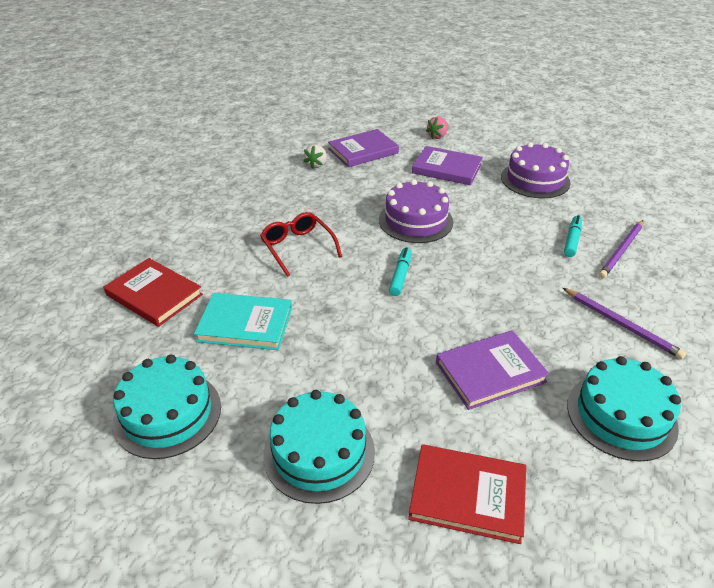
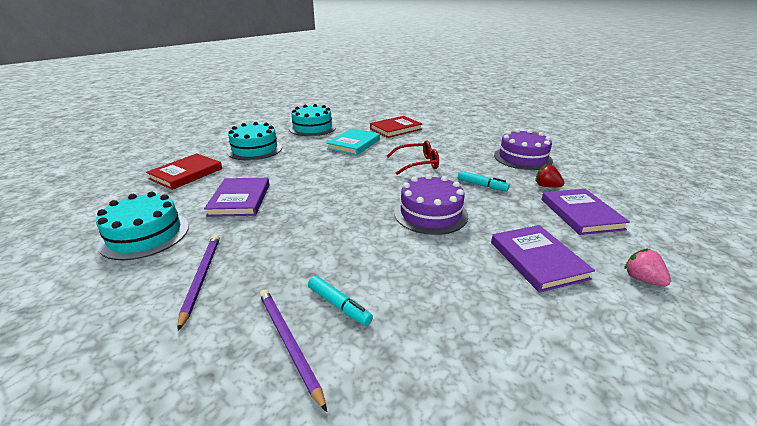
camera: 110 degrees right, 10 degrees down
white strawberry [304,144,327,169] -> red strawberry [535,164,565,187]
turquoise marker [389,247,412,296] -> turquoise marker moved to [458,171,510,191]
purple book [412,146,483,185] -> purple book turned 60 degrees counterclockwise [491,225,595,293]
purple cake [501,142,571,198] -> purple cake moved to [494,129,553,170]
purple pencil [563,288,686,359] -> purple pencil turned 105 degrees clockwise [178,235,220,331]

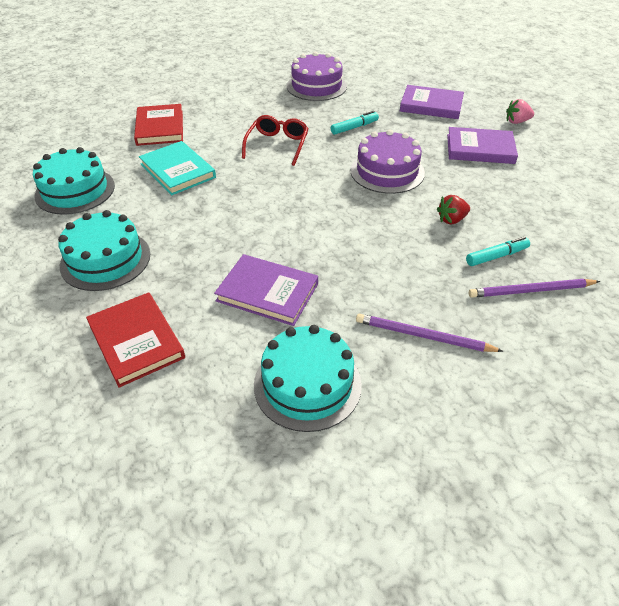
camera: 65 degrees left, 15 degrees up
red strawberry [535,164,565,187] -> red strawberry moved to [437,195,470,224]

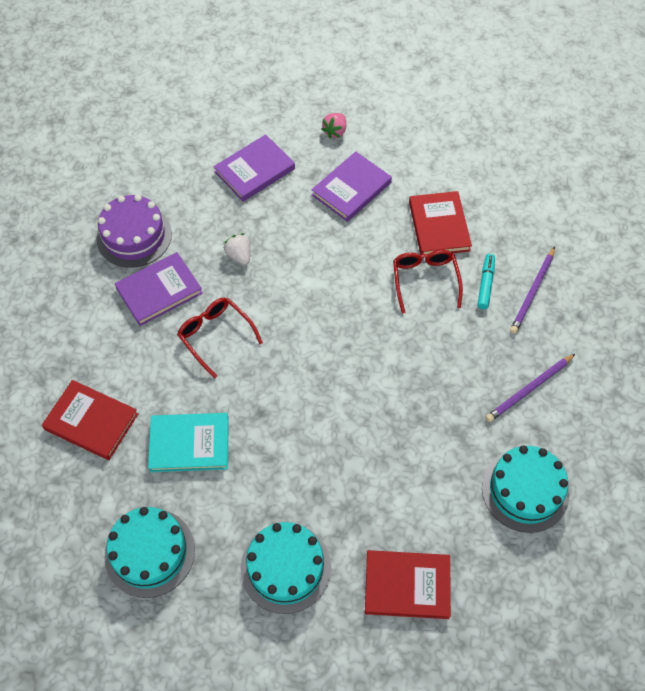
camera: 55 degrees left, 15 degrees up
purple book [214,254,318,326] -> purple book moved to [115,252,203,326]
turquoise marker [331,111,379,135] -> white strawberry [224,233,250,265]
purple cake [350,129,425,194] -> none
red strawberry [437,195,470,224] -> red glasses [393,250,463,314]
none -> red book [409,191,472,255]

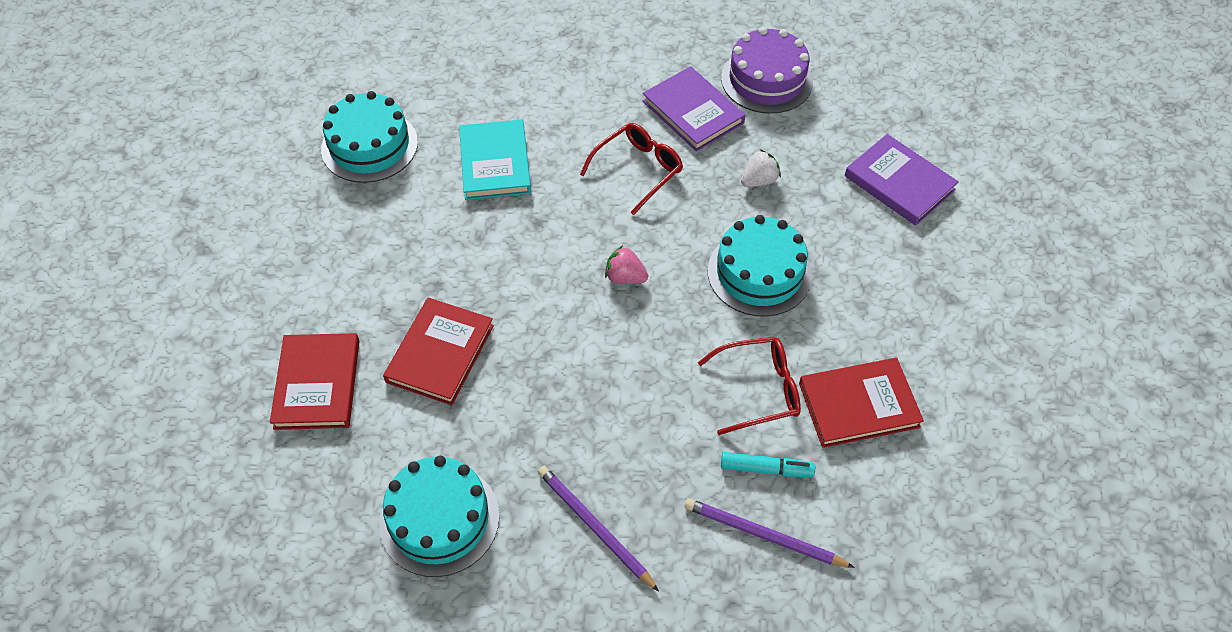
camera: 85 degrees right, 5 degrees down
red book [42,380,138,460] -> red book moved to [383,298,494,405]
turquoise cake [241,522,331,614] -> turquoise cake moved to [708,215,812,316]
purple book [311,151,392,222] -> none
pink strawberry [321,113,346,139] -> pink strawberry moved to [605,245,648,284]

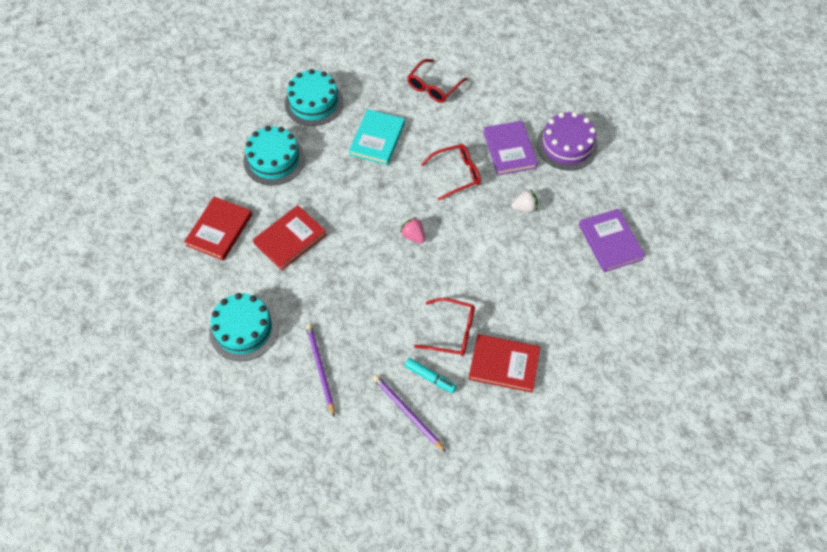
camera: 25 degrees right, 5 degrees up
turquoise cake [708,215,812,316] -> turquoise cake moved to [243,126,305,185]
none -> red glasses [407,59,467,103]

